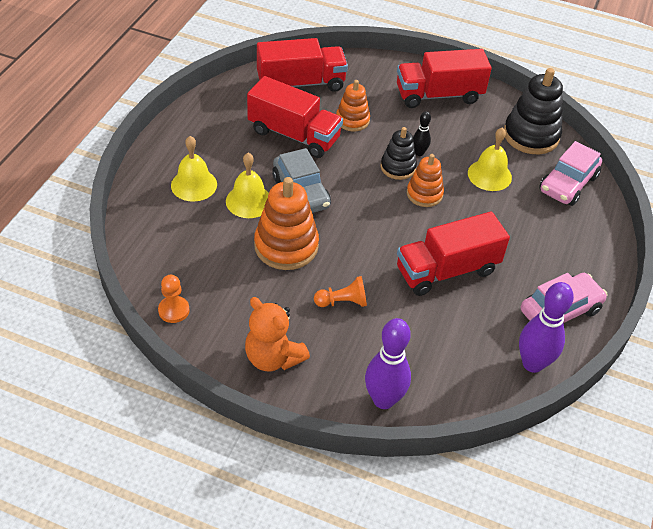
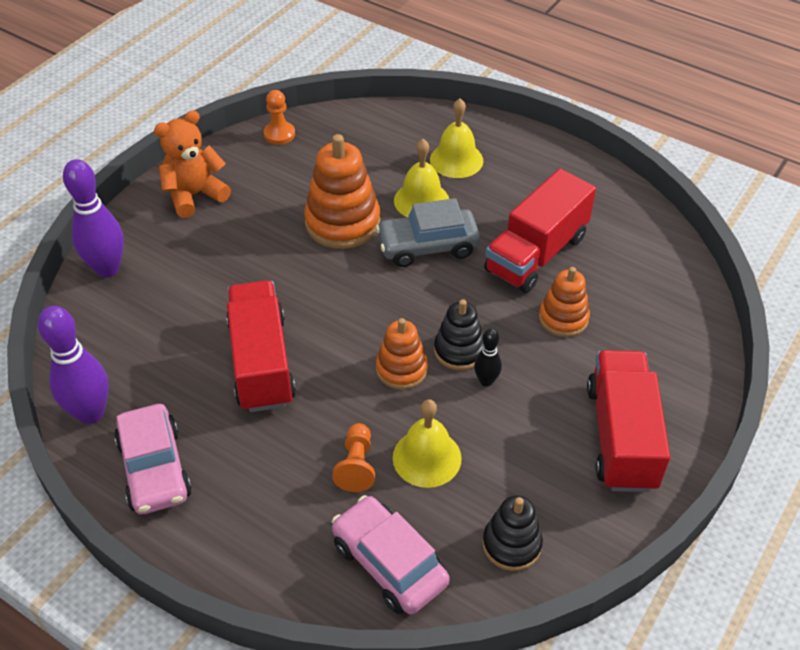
camera: 105 degrees right, 0 degrees up
red truck [257,38,348,92] -> none
orange pawn [314,276,367,307] -> orange pawn moved to [332,423,375,492]
black stacking toy [504,68,563,154] -> black stacking toy [482,495,543,571], size x0.61

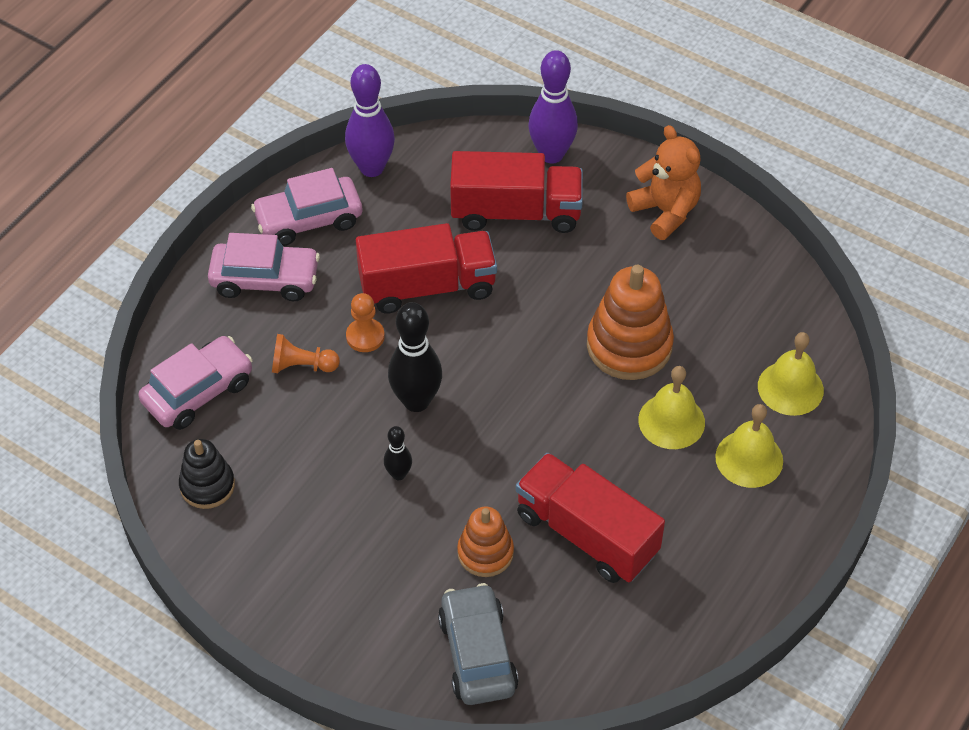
camera: 90 degrees right, 5 degrees up
orange pawn [264,90,295,145] -> orange pawn moved to [346,293,385,352]
grey car [376,198,480,267] -> grey car moved to [438,583,519,705]
orange stacking toy [376,318,428,389] -> black bowling pin [388,302,442,412]
yellow bell [393,399,462,488] -> yellow bell moved to [758,332,824,416]
black stacking toy [434,299,484,370] -> none
red truck [587,350,670,492] -> red truck moved to [450,151,583,233]
none -> pink car [208,233,320,301]

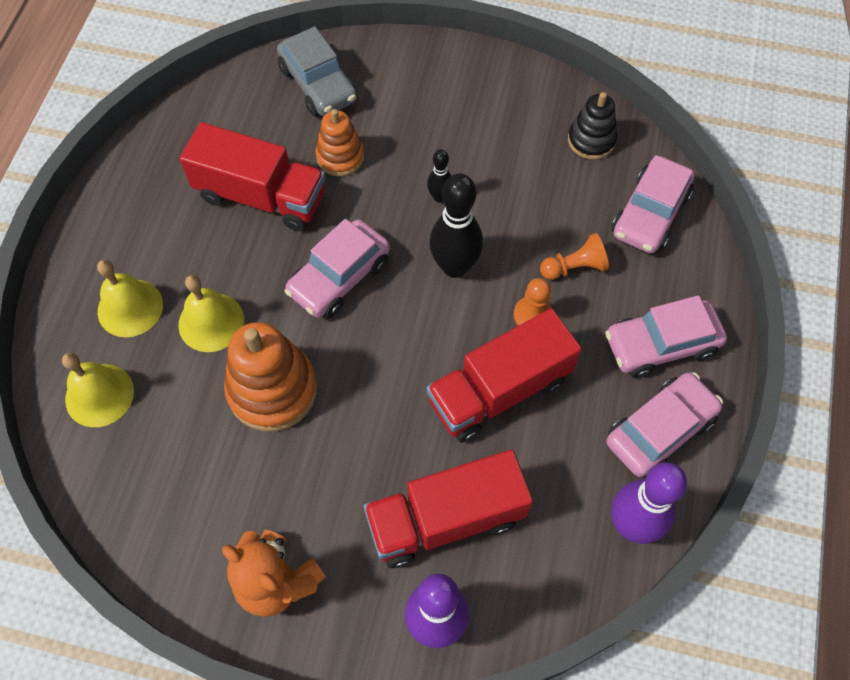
camera: 160 degrees right, 10 degrees up
none -> pink car [285,219,390,318]

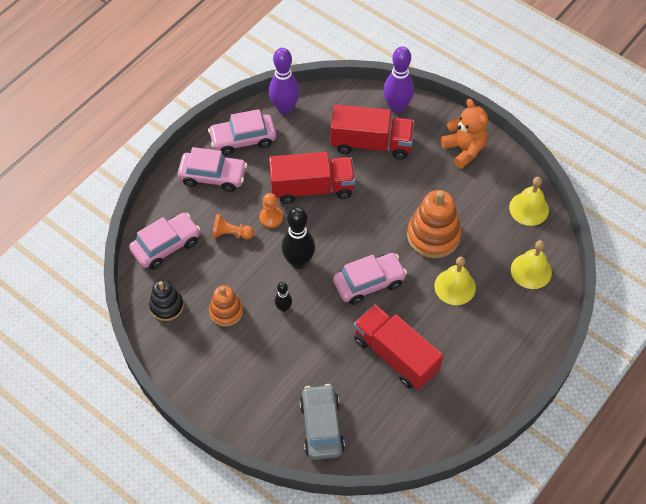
camera: 155 degrees left, 5 degrees down
yellow bell [97,260,163,337] -> yellow bell moved to [509,177,549,226]
orange stacking toy [315,109,365,176] -> orange stacking toy moved to [209,285,243,327]

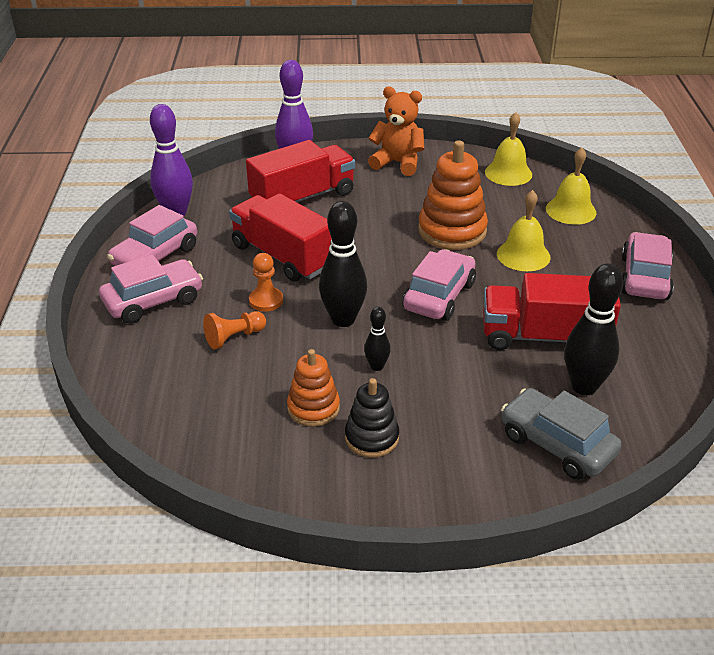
camera: 40 degrees left, 20 degrees down
pink car [129,213,200,269] -> pink car moved to [621,232,674,300]
black stacking toy [149,280,184,321] -> black stacking toy moved to [345,378,399,458]
red truck [269,152,355,204] -> red truck turned 90 degrees counterclockwise [229,193,332,282]
none -> black bowling pin [565,263,623,395]

